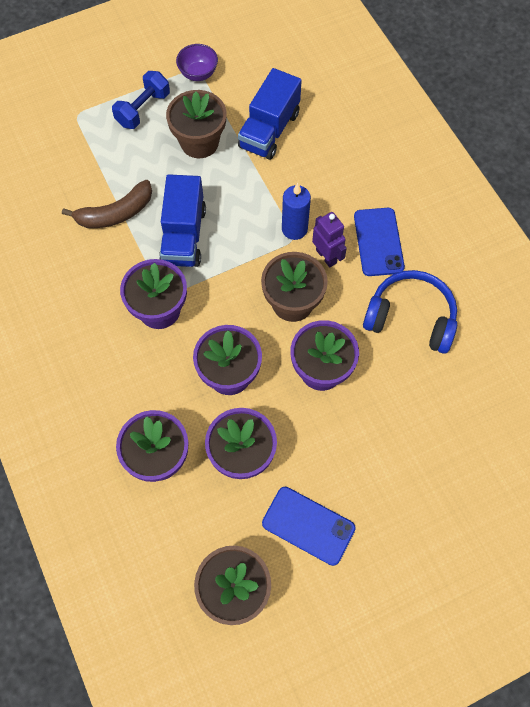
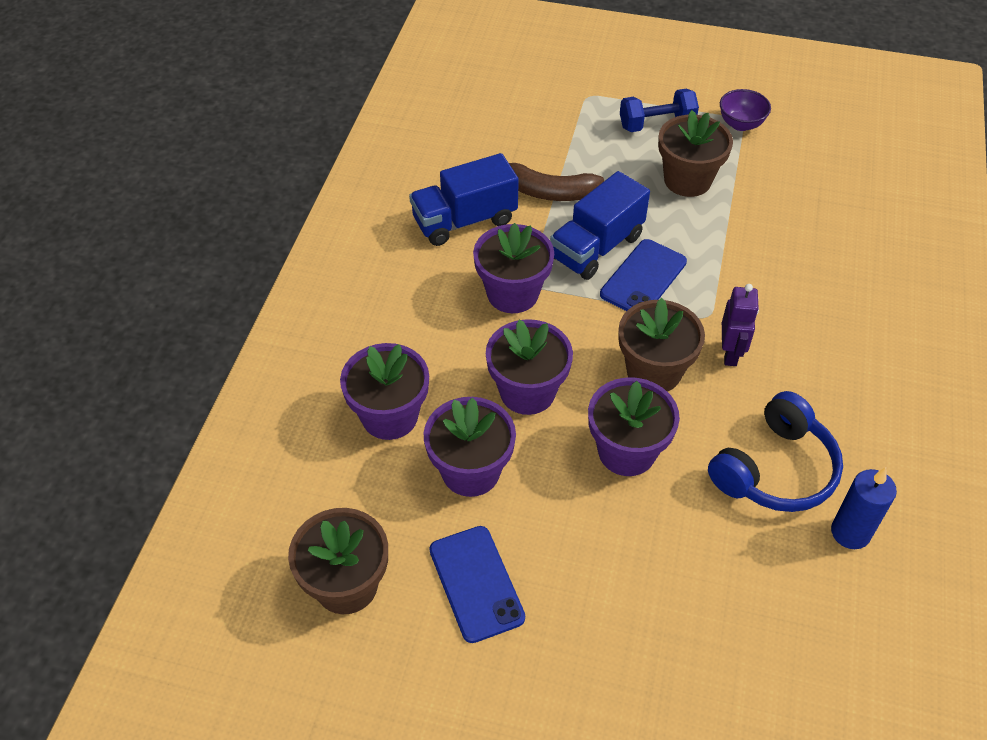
camera: 40 degrees right, 15 degrees down
blue truck [238,68,302,160] -> blue truck moved to [409,153,519,246]
blue candle [282,183,311,240] -> blue candle moved to [831,467,897,549]
blue phone [354,208,405,276] -> blue phone moved to [600,239,687,311]
blue headphones [363,270,457,354] -> blue headphones turned 75 degrees clockwise [708,391,843,512]

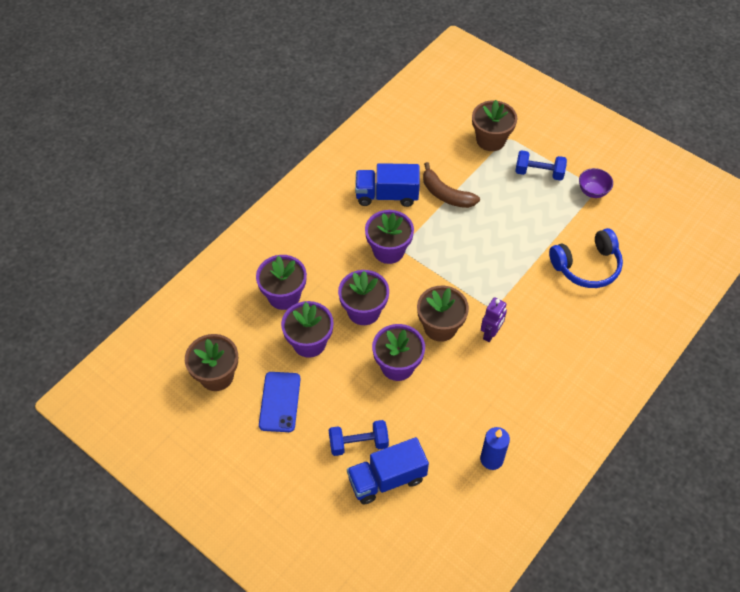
camera: 25 degrees right, 5 degrees up
blue truck [550,171,650,280] -> blue truck moved to [347,437,429,504]
blue phone [600,239,687,311] -> none
brown flower pot [658,110,733,197] -> brown flower pot moved to [472,100,517,151]
blue headphones [708,391,843,512] -> blue headphones moved to [549,228,623,288]
none -> blue dumbbell [329,420,389,456]

